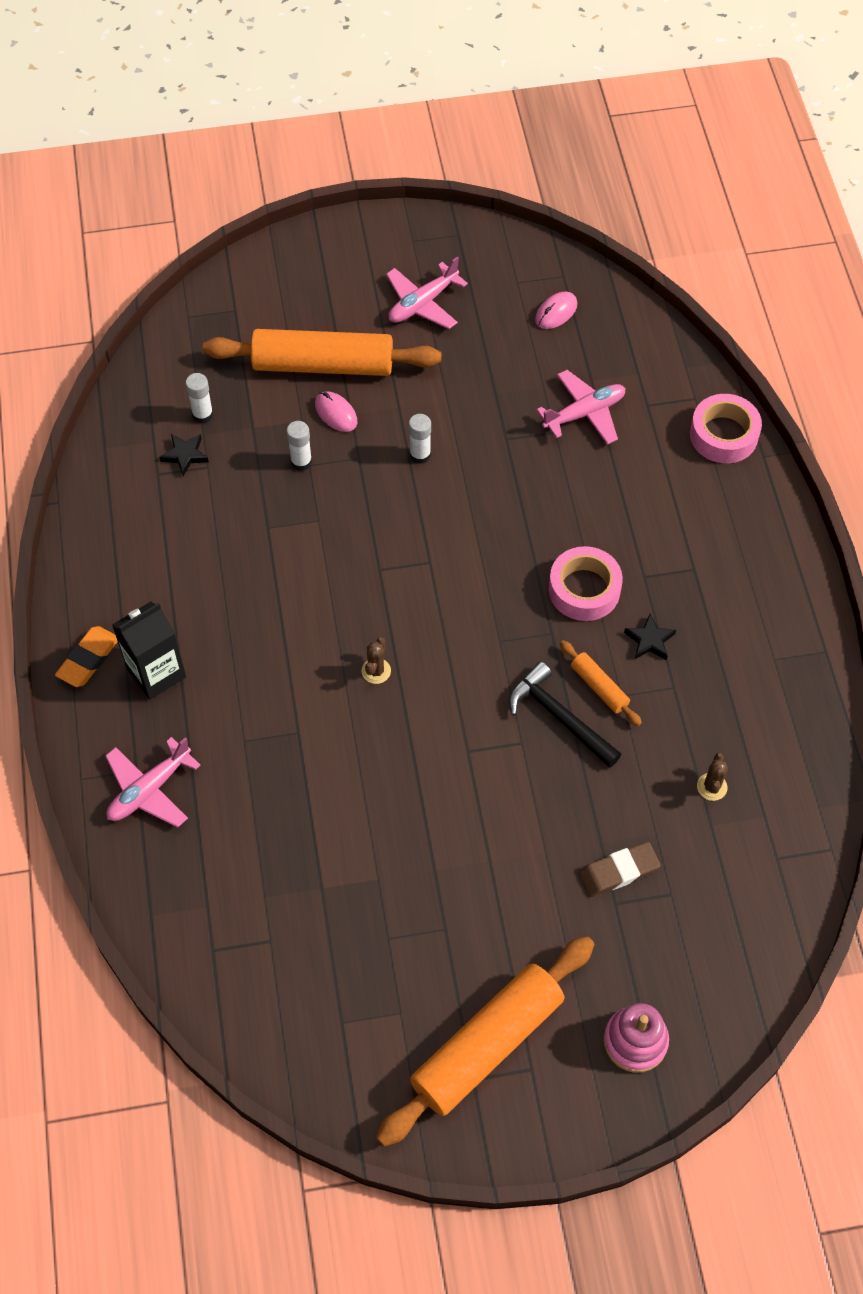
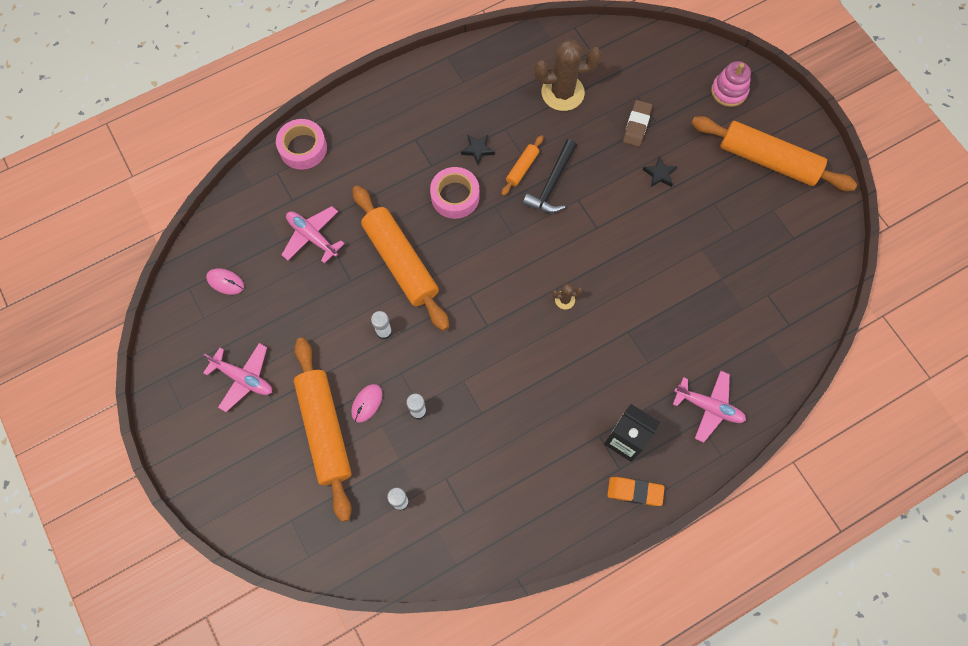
camera: 110 degrees left, 10 degrees up
black star [159,434,209,476] -> black star moved to [643,156,677,188]
brown eraser [579,842,661,897] -> brown eraser turned 60 degrees clockwise [623,100,653,147]
brown cactus [697,753,728,801] -> brown cactus [534,39,602,111], size x2.32
none -> orange rolling pin [352,185,449,331]

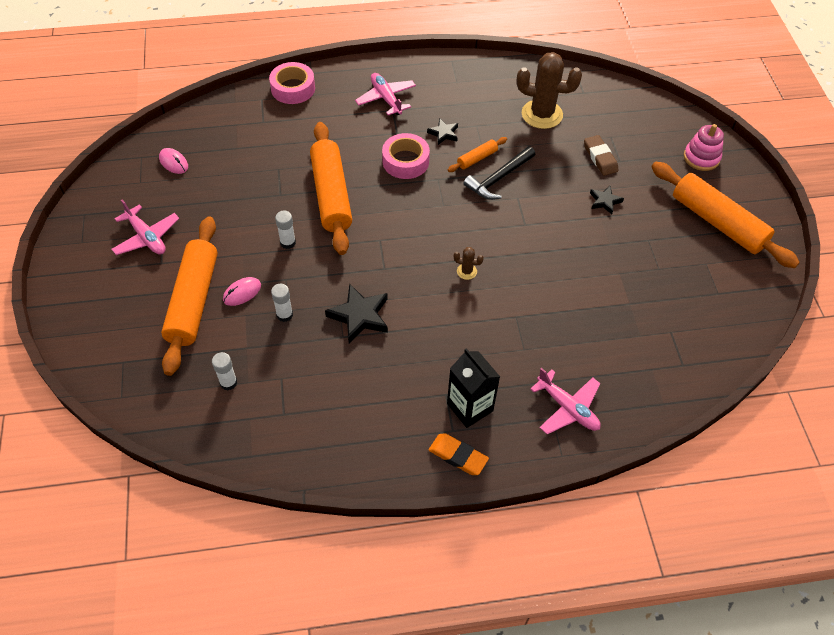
camera: 20 degrees right, 15 degrees down
pink plane [282,206,345,264] -> pink plane moved to [355,73,416,115]
brown eraser [623,100,653,147] -> brown eraser turned 60 degrees counterclockwise [584,135,619,176]
none -> black star [325,283,388,343]

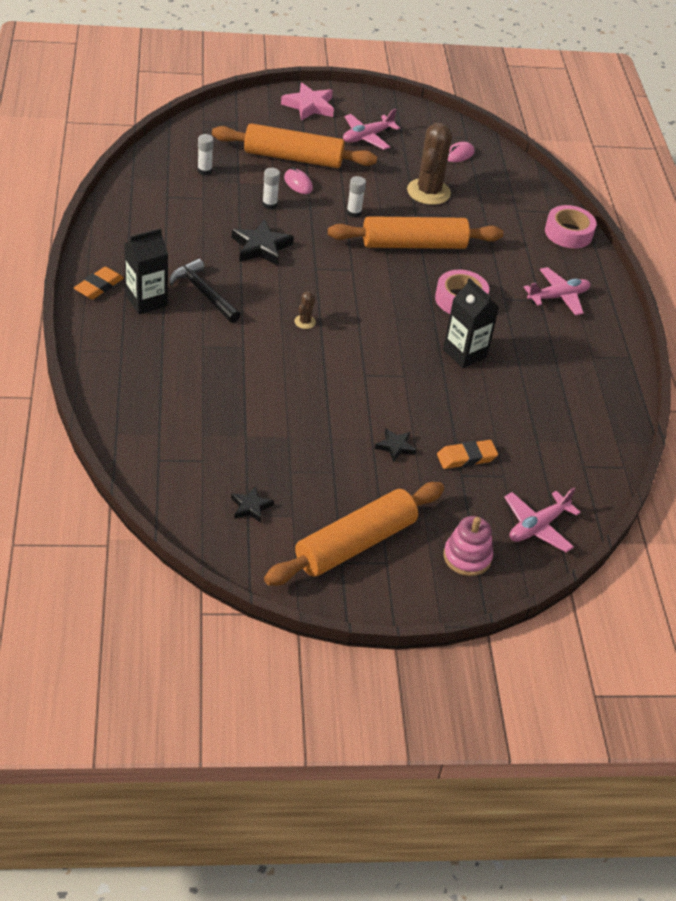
camera: 90 degrees right, 10 degrees down
black star [427,119,458,145] -> black star moved to [231,486,274,523]
orange rolling pin [448,137,507,172] -> black carton [443,278,499,368]
black hammer [464,146,535,200] -> black hammer moved to [169,258,241,323]
brown cactus [517,52,582,129] -> brown cactus moved to [407,123,452,205]
pink plane [530,368,601,434] -> pink plane moved to [504,488,581,552]
brown eraser [584,135,619,176] -> orange eraser [437,440,498,469]
none -> pink star [281,82,334,121]

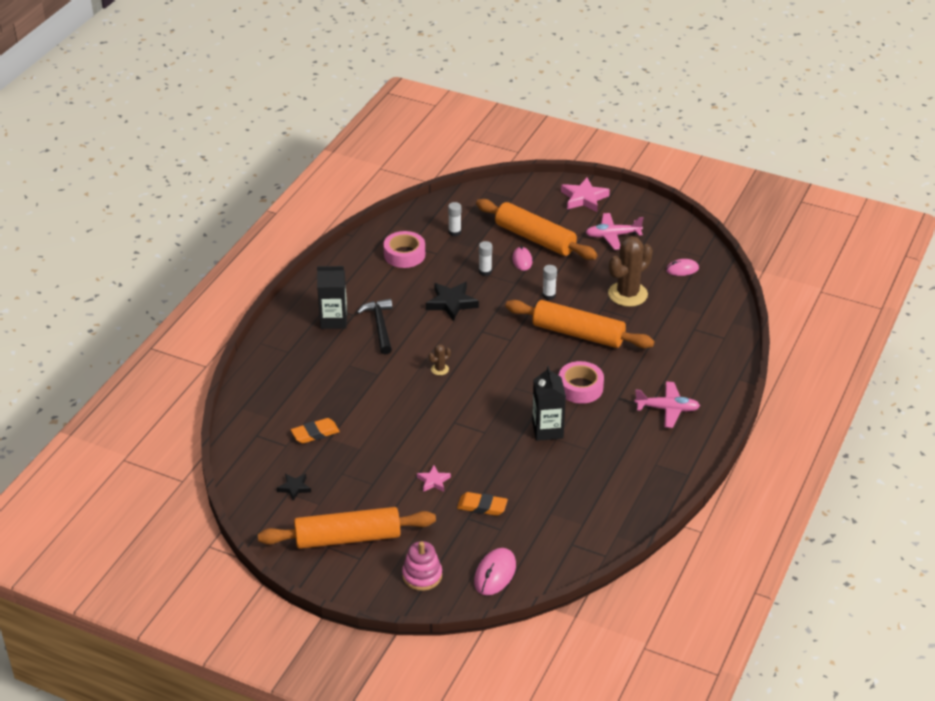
camera: 35 degrees right, 5 degrees down
orange eraser [74,267,124,299] -> orange eraser moved to [291,418,340,444]
black star [375,428,416,462] -> pink star [417,465,451,492]
pink plane [504,488,581,552] -> pink mouse [474,548,516,595]
pink tape [545,205,596,248] -> pink tape moved to [383,231,425,268]

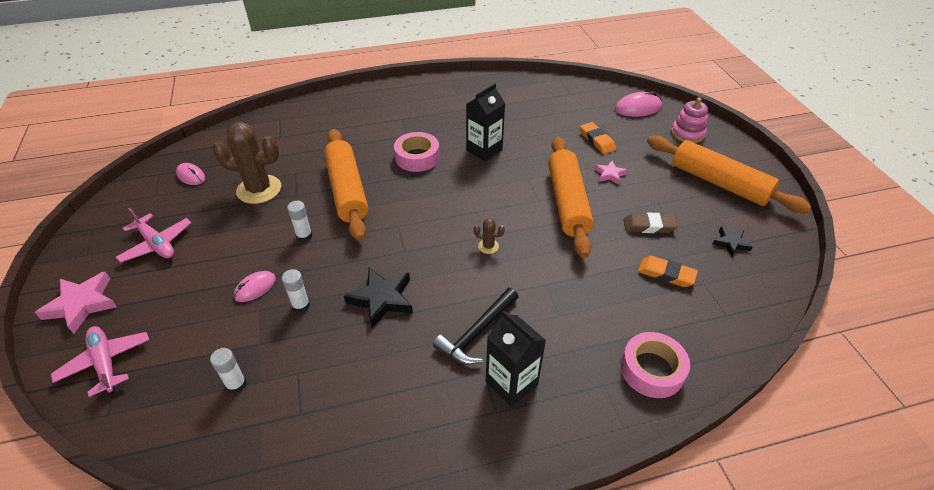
camera: 130 degrees left, 5 degrees up
pink tape [383,231,425,268] -> pink tape moved to [621,332,690,398]
orange rolling pin [476,199,597,260] -> orange rolling pin moved to [548,137,594,258]
pink plane [634,381,700,428] -> pink plane moved to [51,326,149,397]
none -> brown eraser [623,213,678,233]

